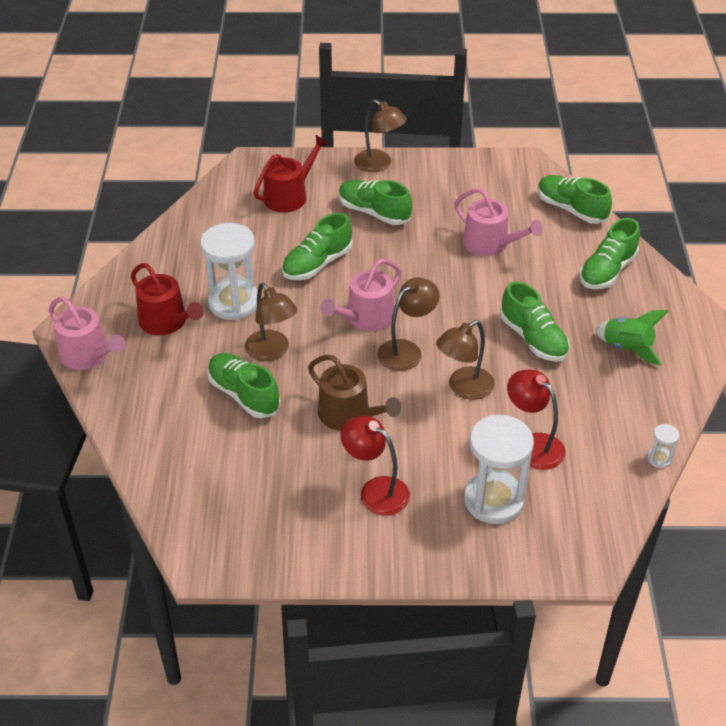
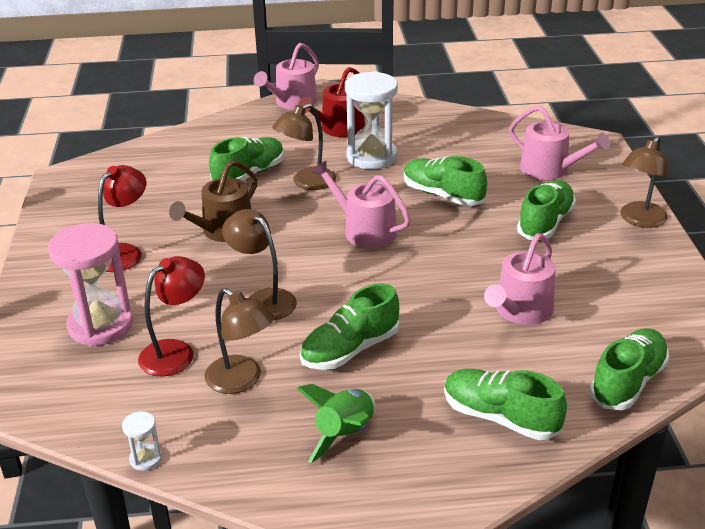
camera: 85 degrees right, 10 degrees down
red watering can [254,135,329,212] -> pink watering can [509,106,610,180]
brown lamp [377,278,440,371] -> brown lamp moved to [204,288,275,394]
white hourglass [464,415,534,524] -> pink hourglass [48,223,133,346]

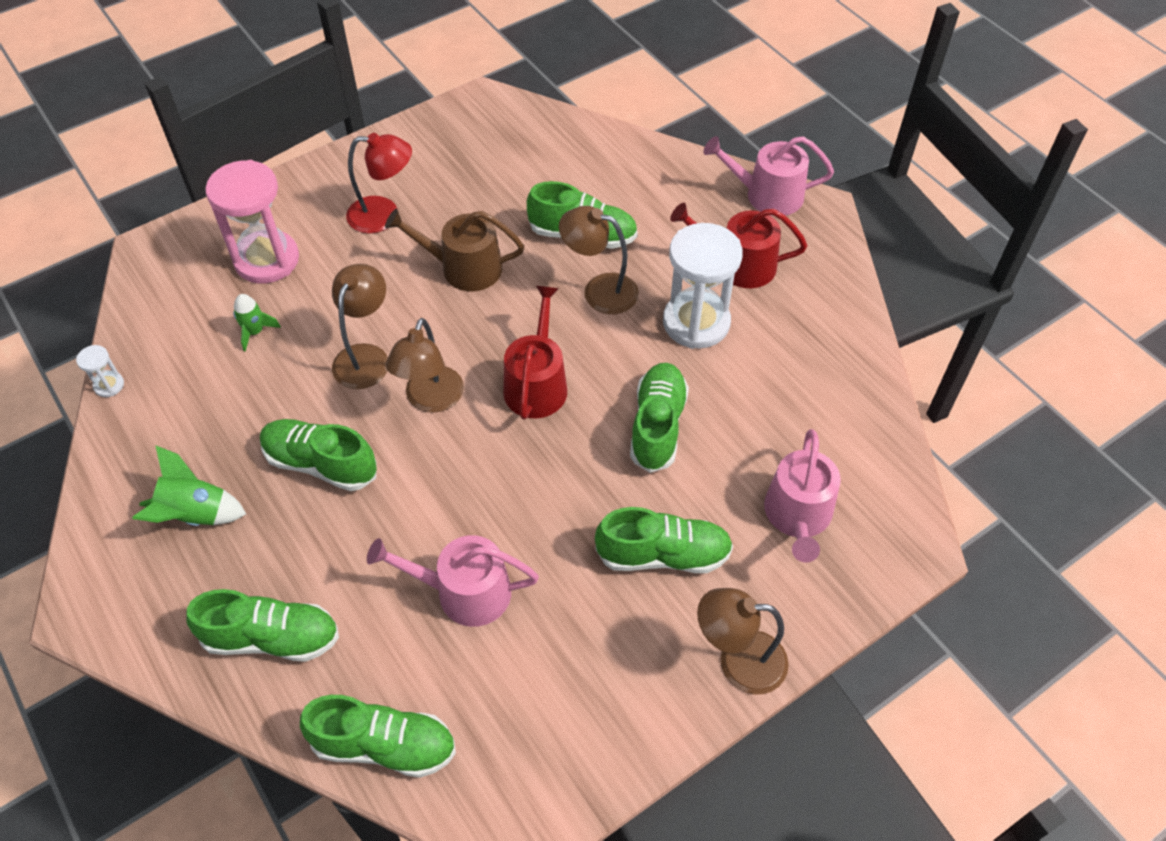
camera: 60 degrees right, 20 degrees up
red lamp [138,256,205,376] -> green rocket [233,294,281,352]
brown lamp [204,288,275,394] -> brown lamp moved to [386,318,464,413]
pink watering can [312,161,410,248] -> red watering can [503,286,567,420]
green shoe [444,369,567,440] -> green shoe turned 90 degrees clockwise [186,589,339,662]

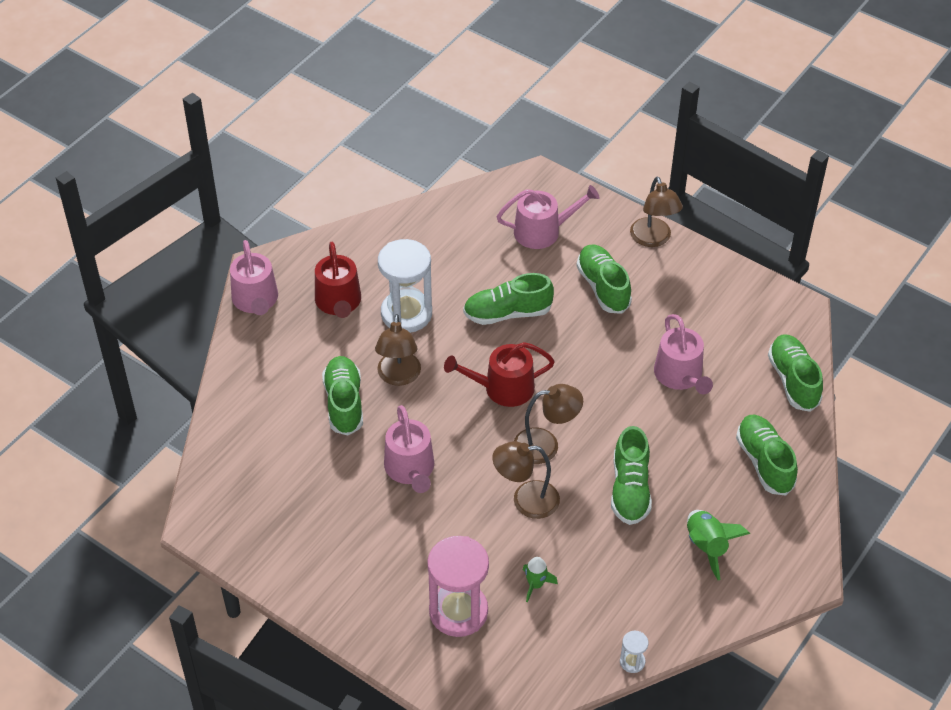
camera: 110 degrees left, 5 degrees down
red lamp [346,133,412,233] -> none
brown watering can [385,209,524,291] -> pink watering can [384,405,434,493]

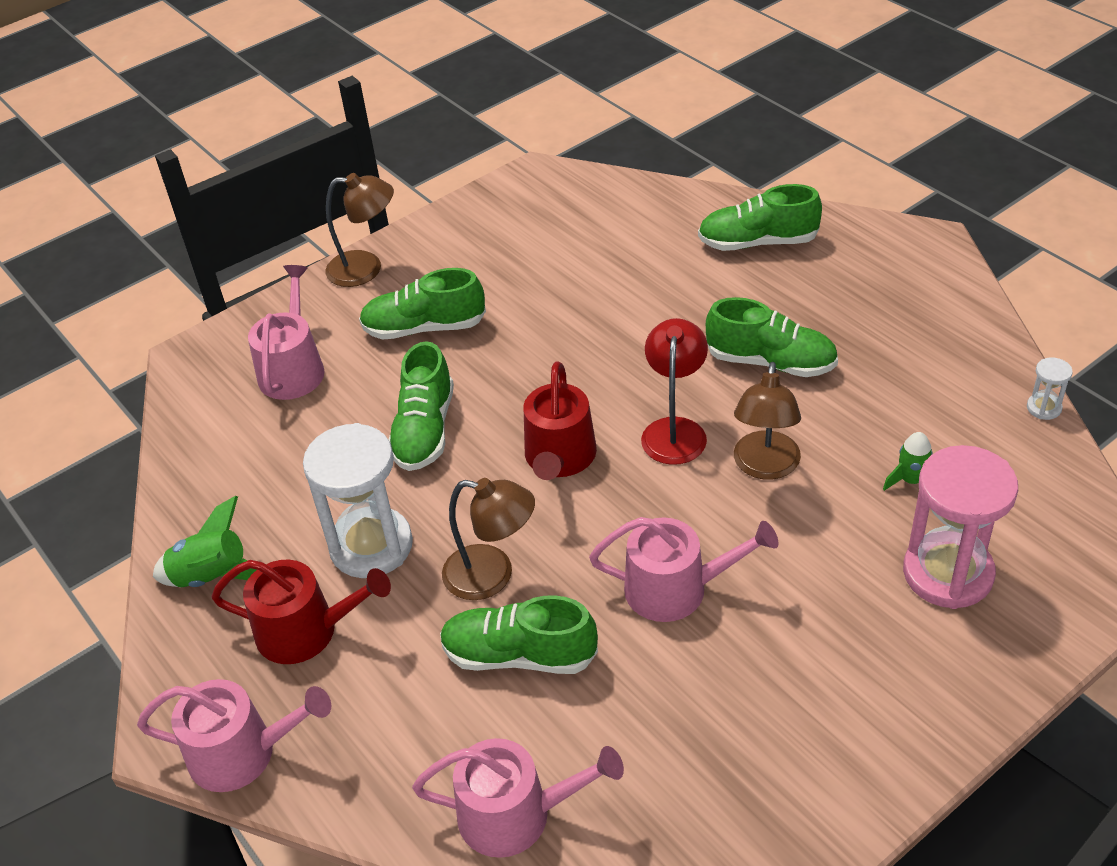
camera: 70 degrees left, 5 degrees down
brown lamp [514,384,583,464] -> red lamp [641,318,708,465]
pink watering can [654,314,713,394] -> pink watering can moved to [412,738,624,858]
green rocket [687,510,750,580] -> green rocket moved to [153,496,256,587]
green shoe [768,335,823,412] -> none

